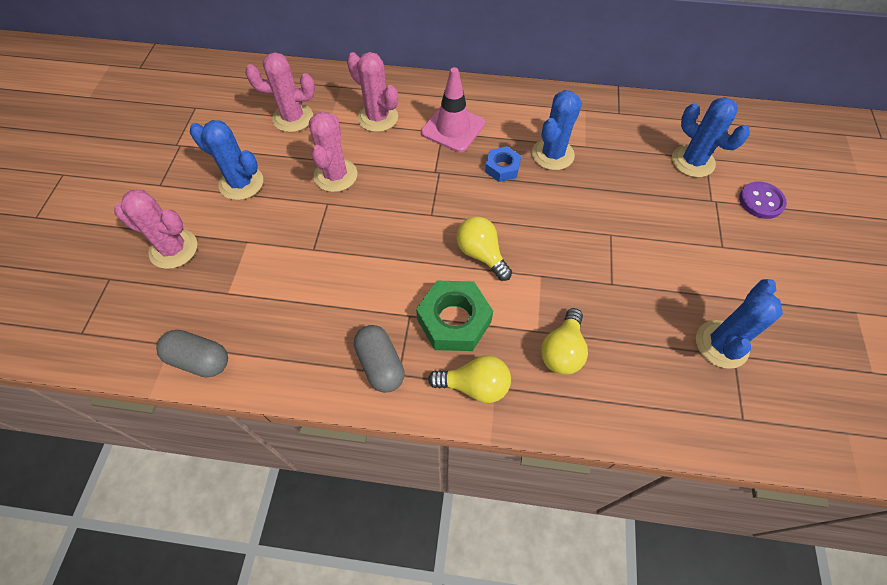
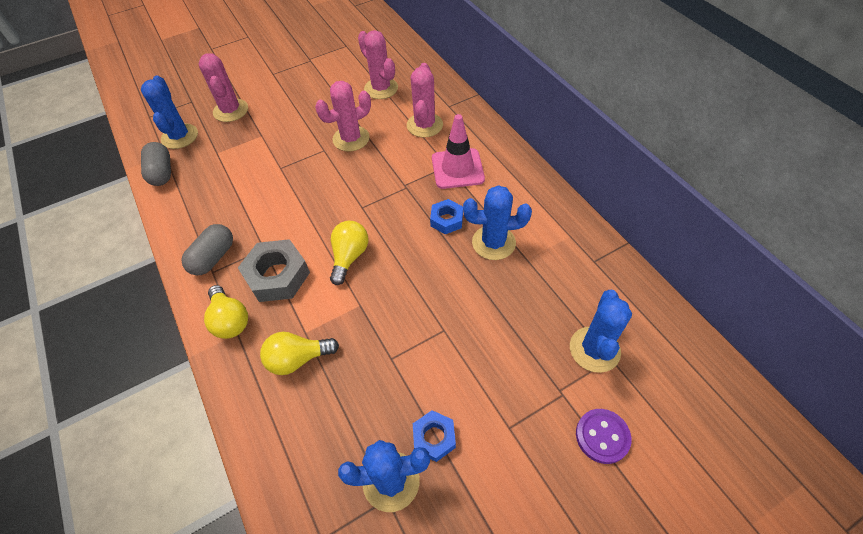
camera: 55 degrees right, 5 degrees down
blue cactus [190,120,263,200] -> blue cactus moved to [141,75,198,149]
green nut [416,281,493,351] -> grey nut [238,239,310,302]
none -> blue nut [413,410,456,462]

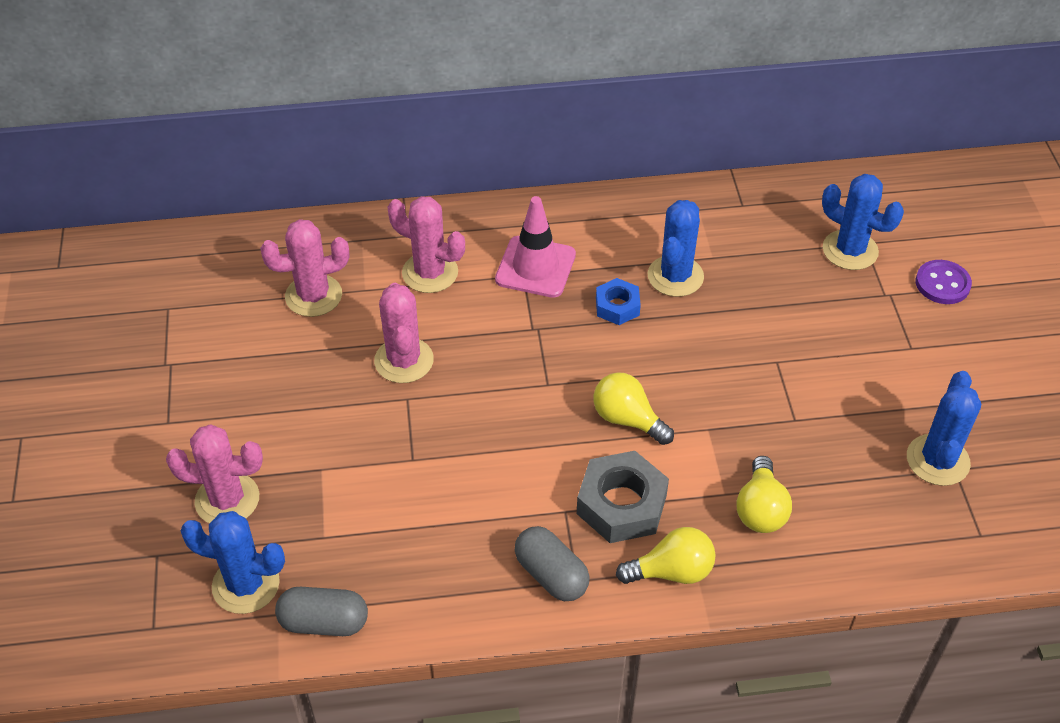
camera: 70 degrees left, 5 degrees down
blue nut [413,410,456,462] -> none

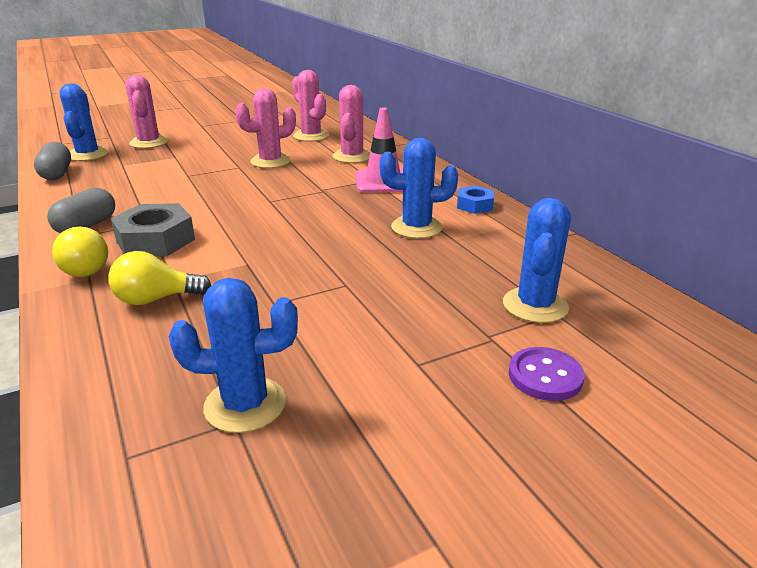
camera: 70 degrees right, 20 degrees down
yellow light bulb [594,372,674,445] -> none
blue nut [596,278,641,325] -> blue nut moved to [457,186,494,214]

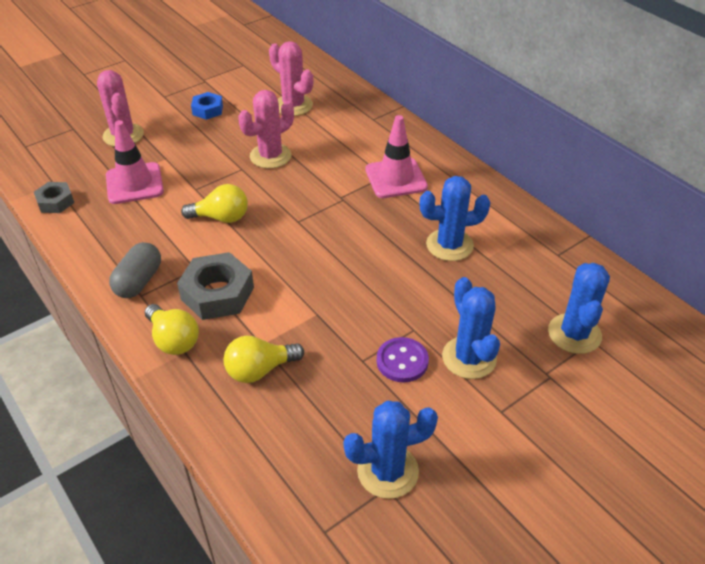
camera: 10 degrees left, 15 degrees up
grey capsule [34,142,71,180] -> grey nut [34,182,74,213]
blue cactus [60,83,108,161] -> blue cactus moved to [442,277,500,379]
pink cactus [333,85,370,163] -> none
blue nut [457,186,494,214] -> blue nut moved to [191,92,223,120]
purple button [509,347,585,401] -> purple button moved to [376,337,429,382]
none -> pink traffic cone [106,120,164,204]
none -> yellow light bulb [181,184,248,223]

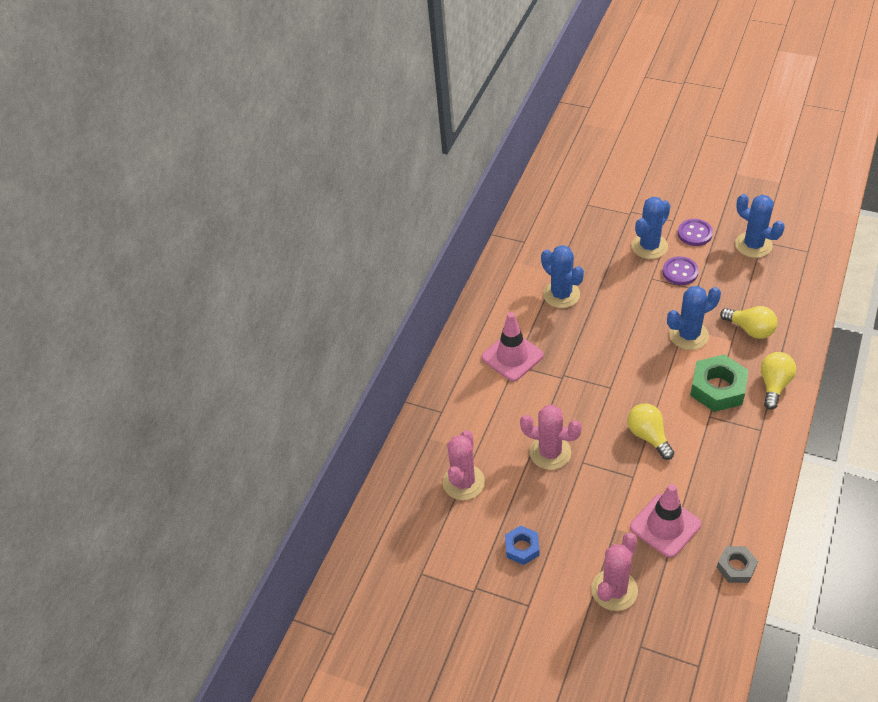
camera: 115 degrees left, 5 degrees up
grey capsule [109,242,161,298] -> none
grey nut [177,252,254,320] -> green nut [690,354,748,412]
blue cactus [548,263,610,354] -> blue cactus moved to [667,286,721,350]
none -> purple button [678,219,713,246]

